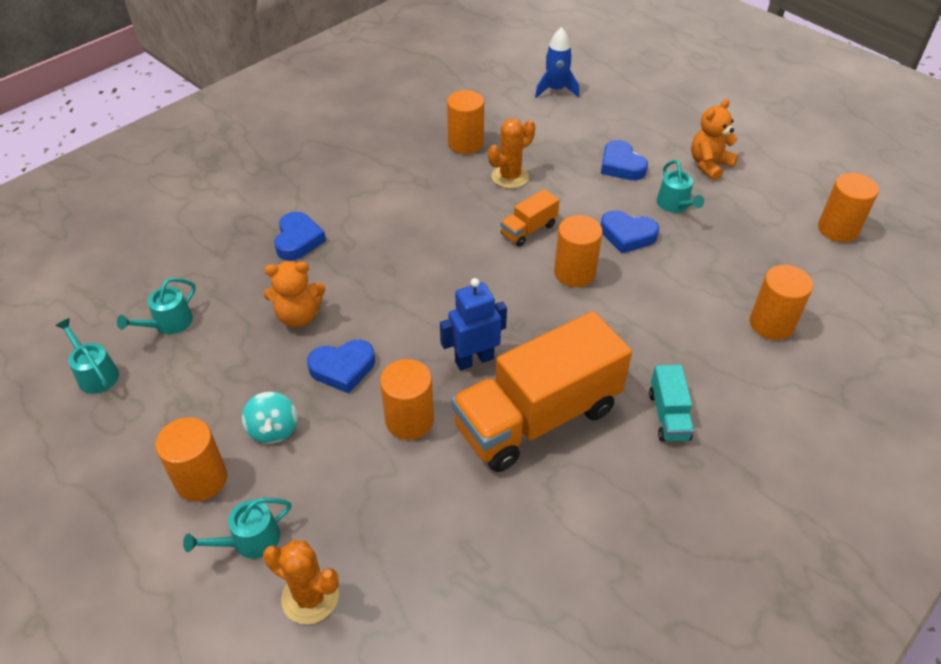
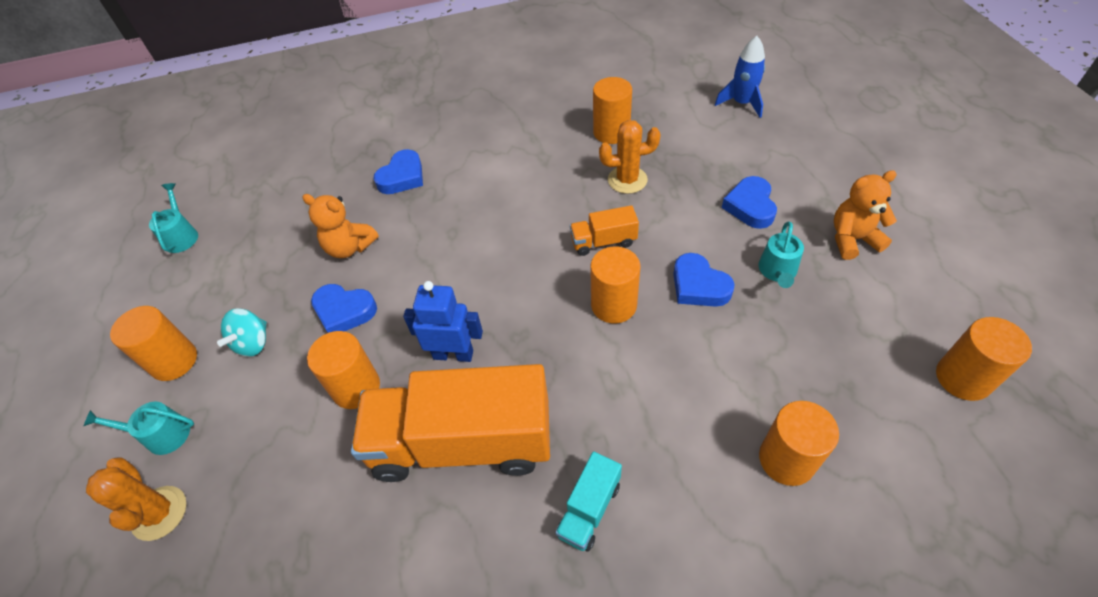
camera: 35 degrees right, 5 degrees up
turquoise watering can [117,278,196,334] -> none

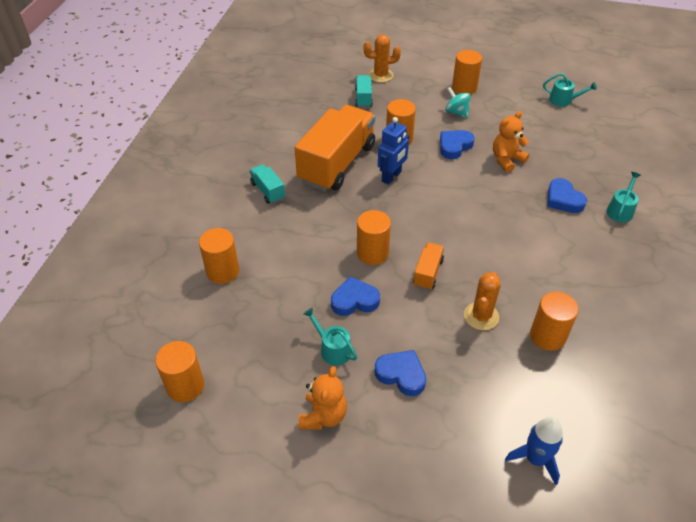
camera: 115 degrees right, 5 degrees down
turquoise watering can [83,402,194,455] -> turquoise watering can moved to [606,172,641,223]
none -> turquoise truck [355,75,373,108]

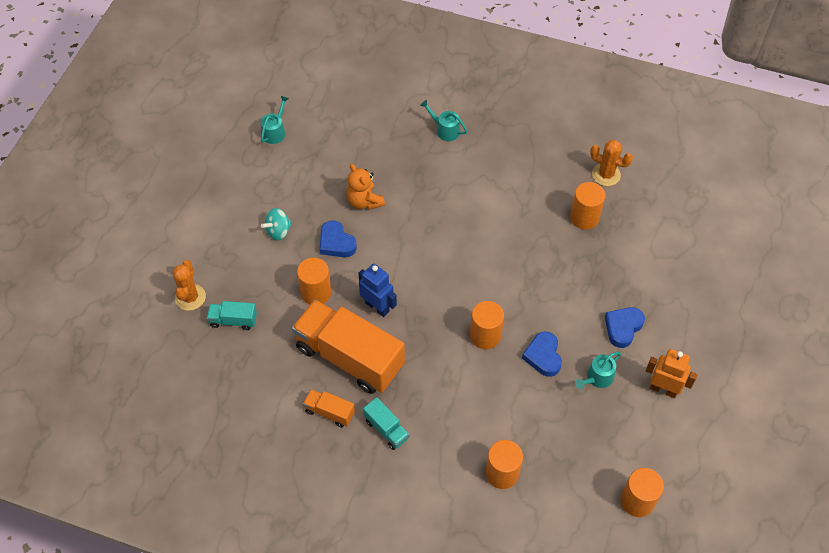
camera: 85 degrees left, 10 degrees up
turquoise truck [250,164,285,204] -> turquoise truck turned 105 degrees counterclockwise [363,397,409,450]
orange teddy bear [299,366,347,430] -> orange robot [645,349,697,398]
orange truck [413,242,444,290] -> orange truck moved to [303,389,355,427]
orange cylinder [452,50,482,94] -> none
orange cactus [464,272,501,330] -> orange cactus moved to [590,140,633,186]
blue rocket [505,417,563,485] -> none
blue heart [547,178,587,213] -> none

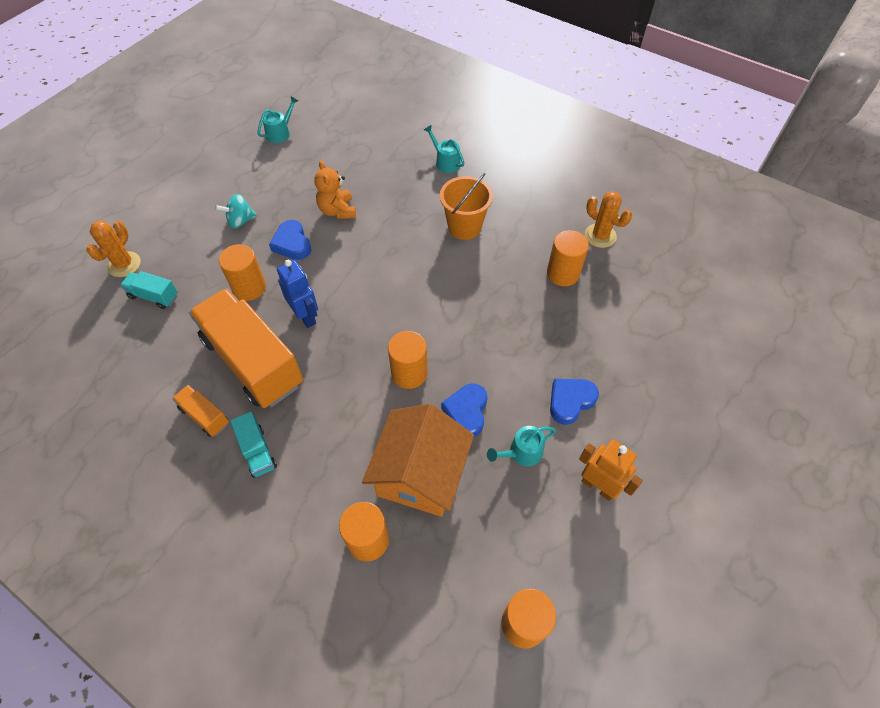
camera: 15 degrees right, 0 degrees up
none -> orange house [362,404,474,517]
none -> orange bucket [440,173,493,240]

